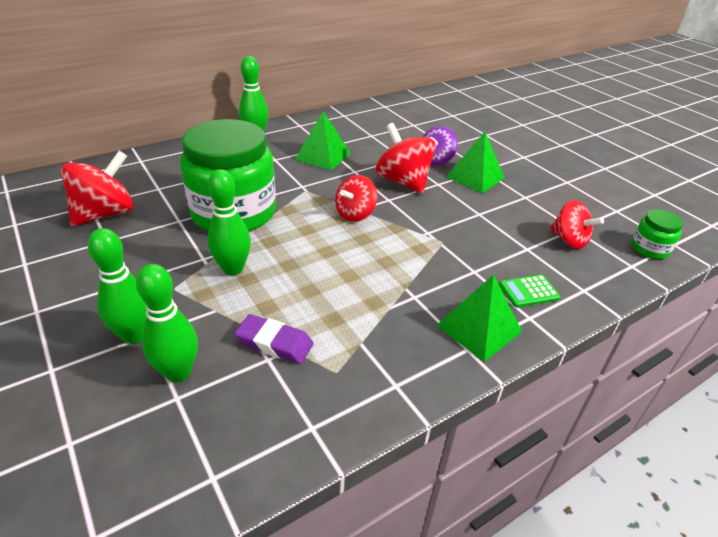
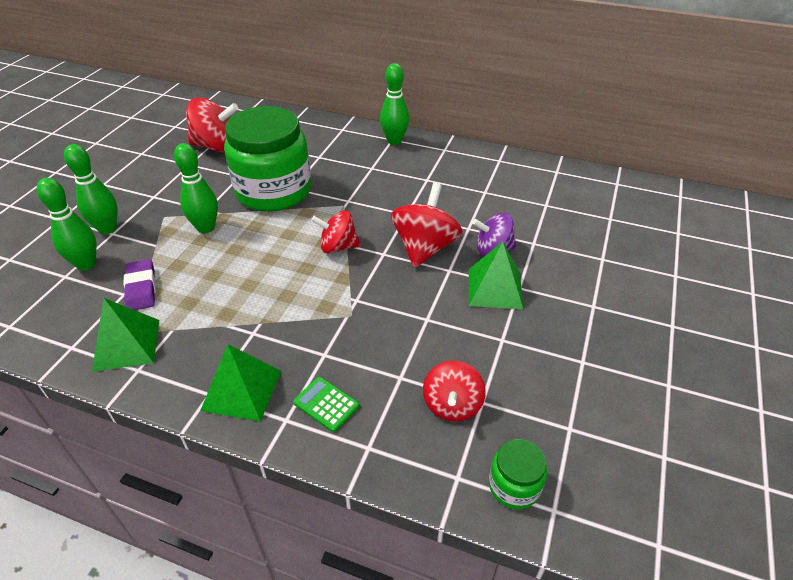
camera: 55 degrees right, 5 degrees up
green pyramid [295,111,351,170] -> green pyramid moved to [92,298,159,372]

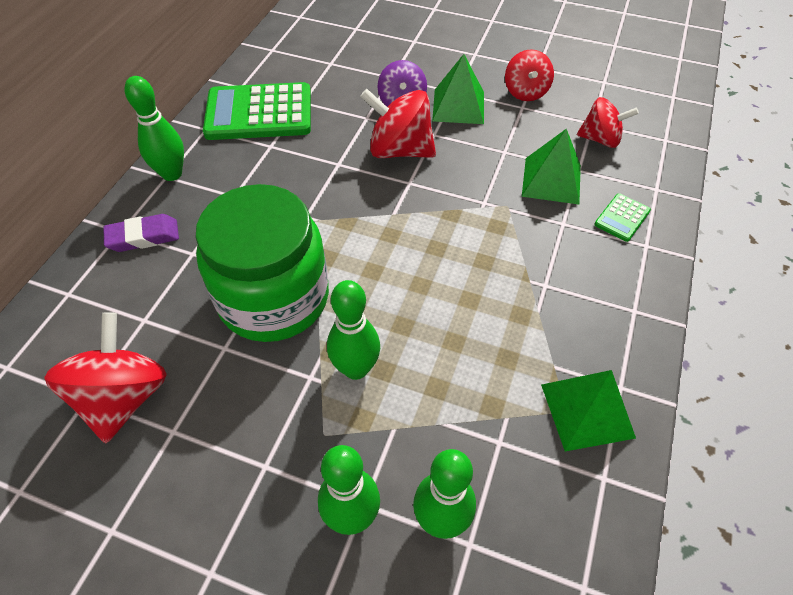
camera: 90 degrees left, 10 degrees up
purple eraser [123,259,156,310] -> purple eraser moved to [103,214,179,252]
green pyramid [200,344,281,422] -> green pyramid moved to [522,128,581,205]
red spinning top [311,210,361,254] -> red spinning top moved to [505,49,554,101]
green jar [489,439,547,509] -> none
none -> green calculator [203,82,311,140]

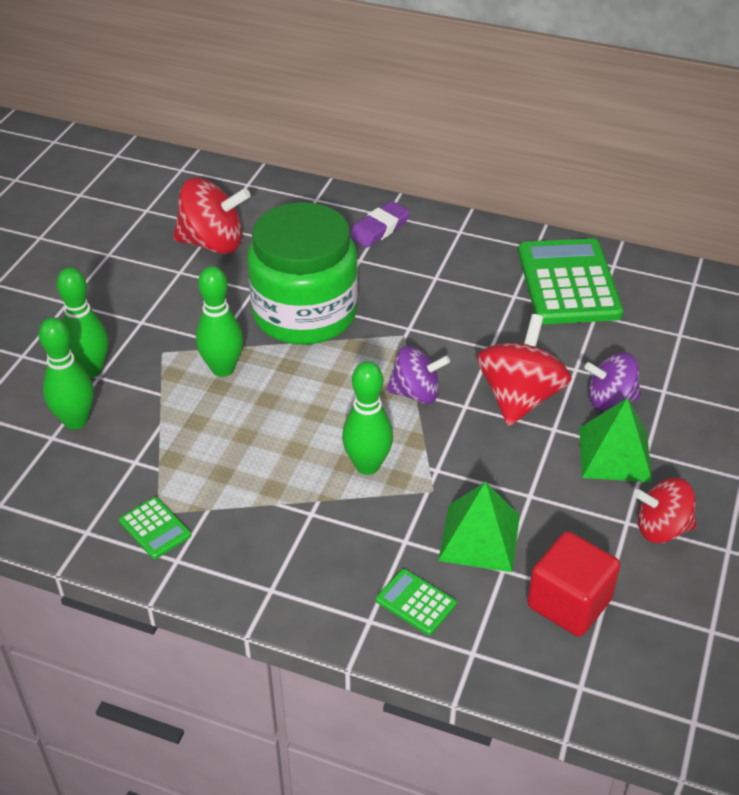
camera: 90 degrees right, 10 degrees down
purple eraser [103,214,179,252] -> purple eraser turned 60 degrees clockwise [350,201,410,248]
green bowling pin [124,76,184,181] -> green bowling pin moved to [342,361,393,475]
green pyramid [541,370,636,451] -> green calculator [119,497,191,559]
red spinning top [577,97,639,148] -> red cube [527,531,620,636]
none -> purple spinning top [386,346,450,404]

